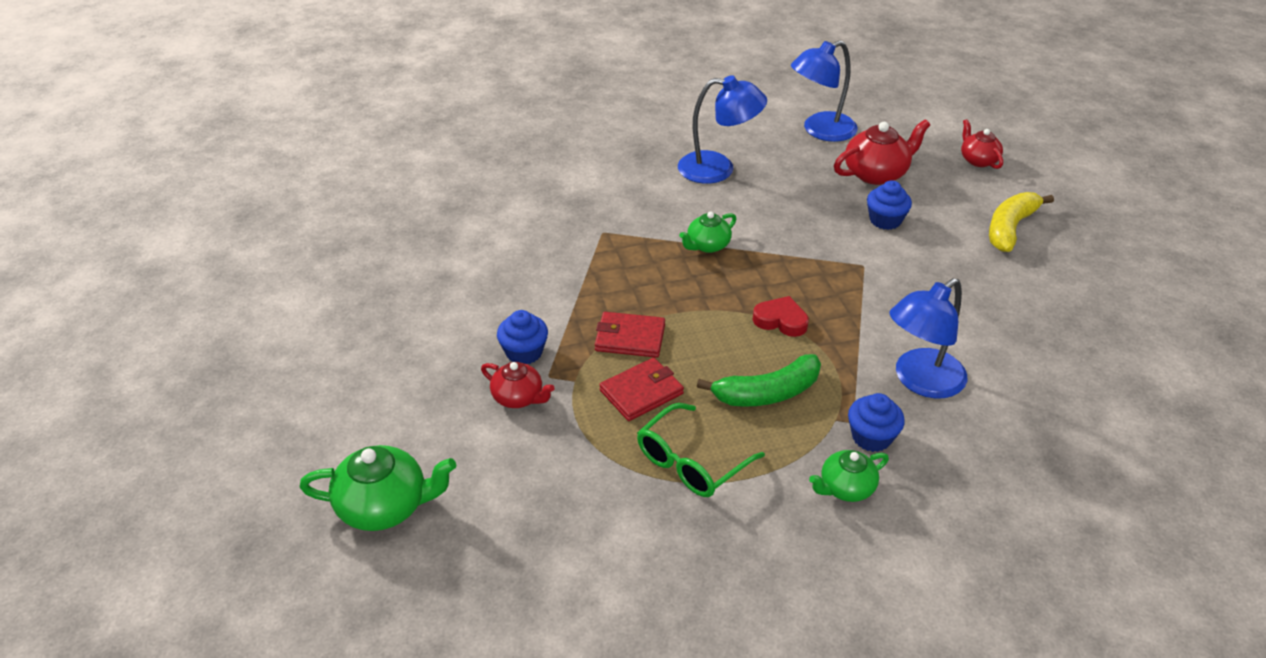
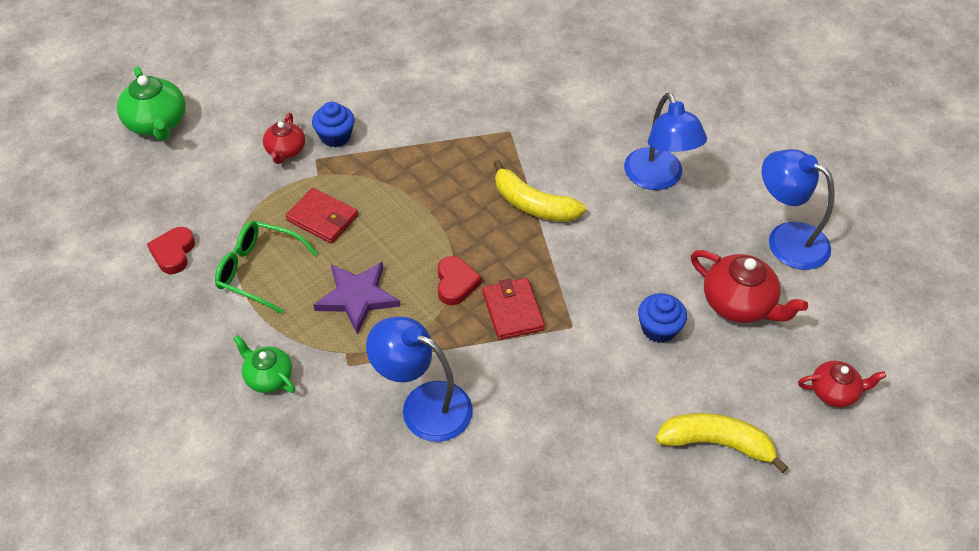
camera: 65 degrees right, 10 degrees up
red wallet [595,312,665,358] -> red wallet moved to [482,278,545,340]
green teapot [679,211,736,253] -> yellow banana [493,160,586,222]
green banana [697,354,821,407] -> purple star [313,262,400,334]
blue cupcake [848,393,905,452] -> none
red teapot [961,119,1003,169] -> red teapot turned 45 degrees clockwise [798,361,886,407]
none -> red heart [147,227,195,274]

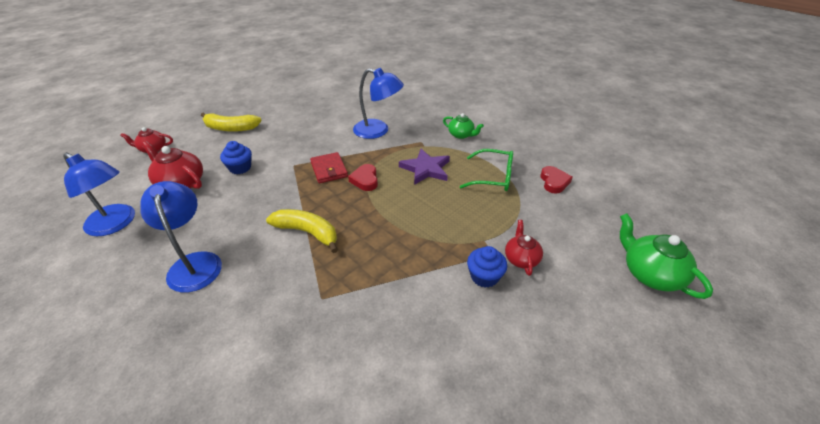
camera: 175 degrees right, 10 degrees down
red wallet [285,188,358,244] -> none

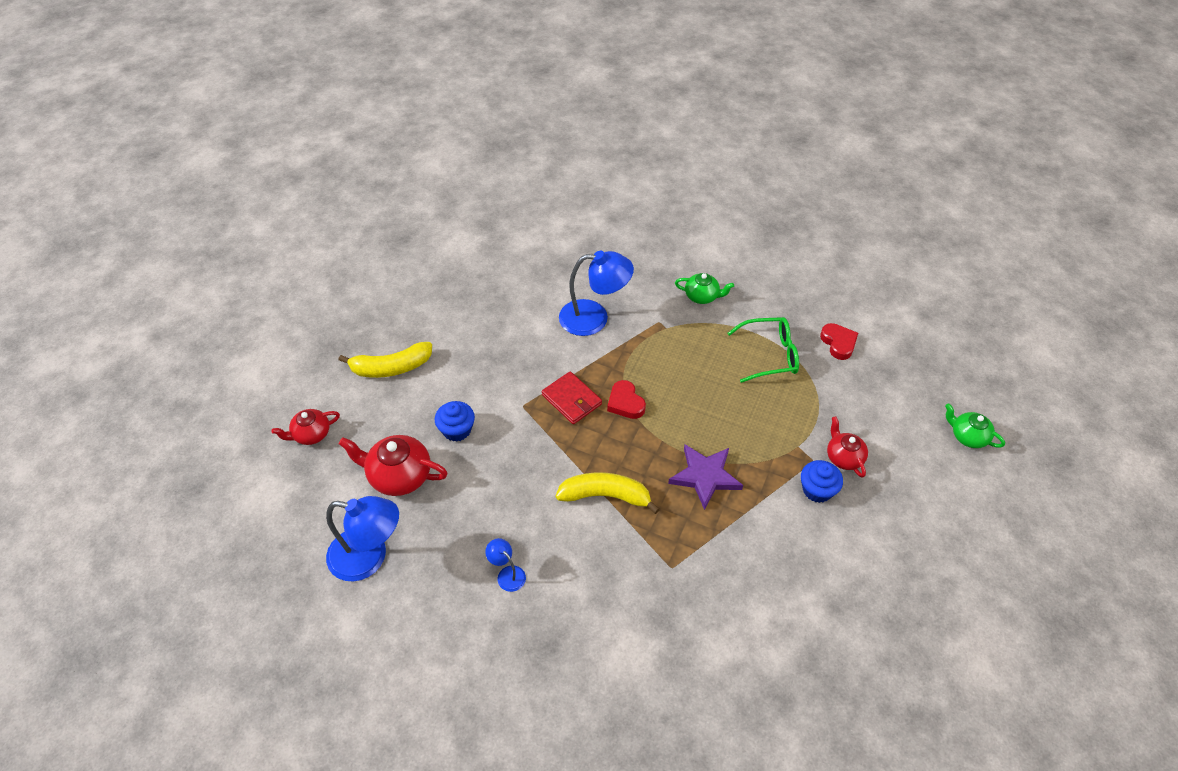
camera: 20 degrees left, 10 degrees up
blue lamp [140,181,222,293] -> blue lamp [485,538,526,592], size x0.47
purple star [399,149,450,185] -> purple star moved to [668,444,743,510]
green teapot [620,213,713,299] -> green teapot [945,403,1005,448], size x0.62

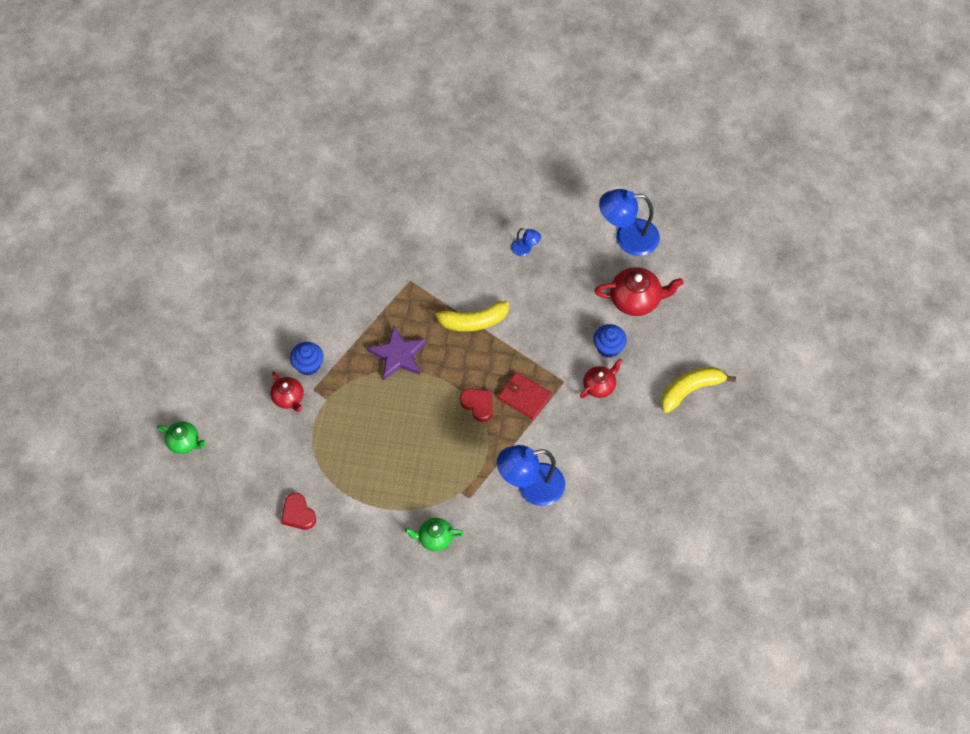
camera: 165 degrees right, 10 degrees up
red teapot [272,409,340,445] -> red teapot moved to [580,359,622,398]
green glasses [727,317,799,383] -> none

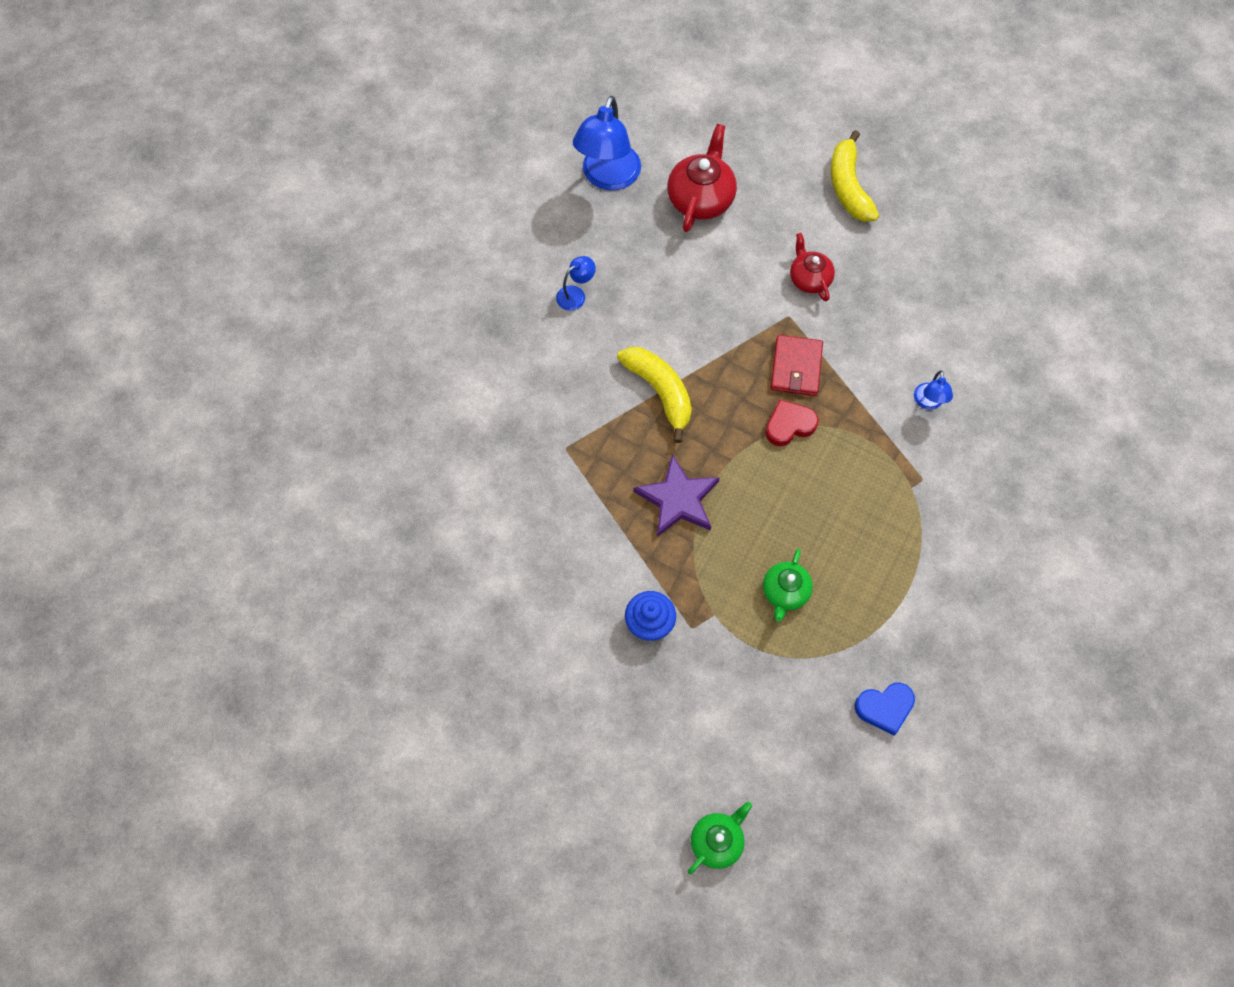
camera: 70 degrees left, 5 degrees up
red teapot [270,371,303,412] -> none
red heart [281,493,316,530] -> blue heart [854,683,915,735]
green teapot [405,518,464,551] -> green teapot moved to [763,549,813,622]
yellow banana [428,301,509,332] -> yellow banana turned 45 degrees counterclockwise [617,347,692,443]
blue lamp [497,445,565,506] -> blue lamp [914,371,953,410], size x0.47
red wallet [498,372,552,420] -> red wallet turned 45 degrees counterclockwise [771,335,823,396]
blue cupcake [593,324,627,358] -> none

